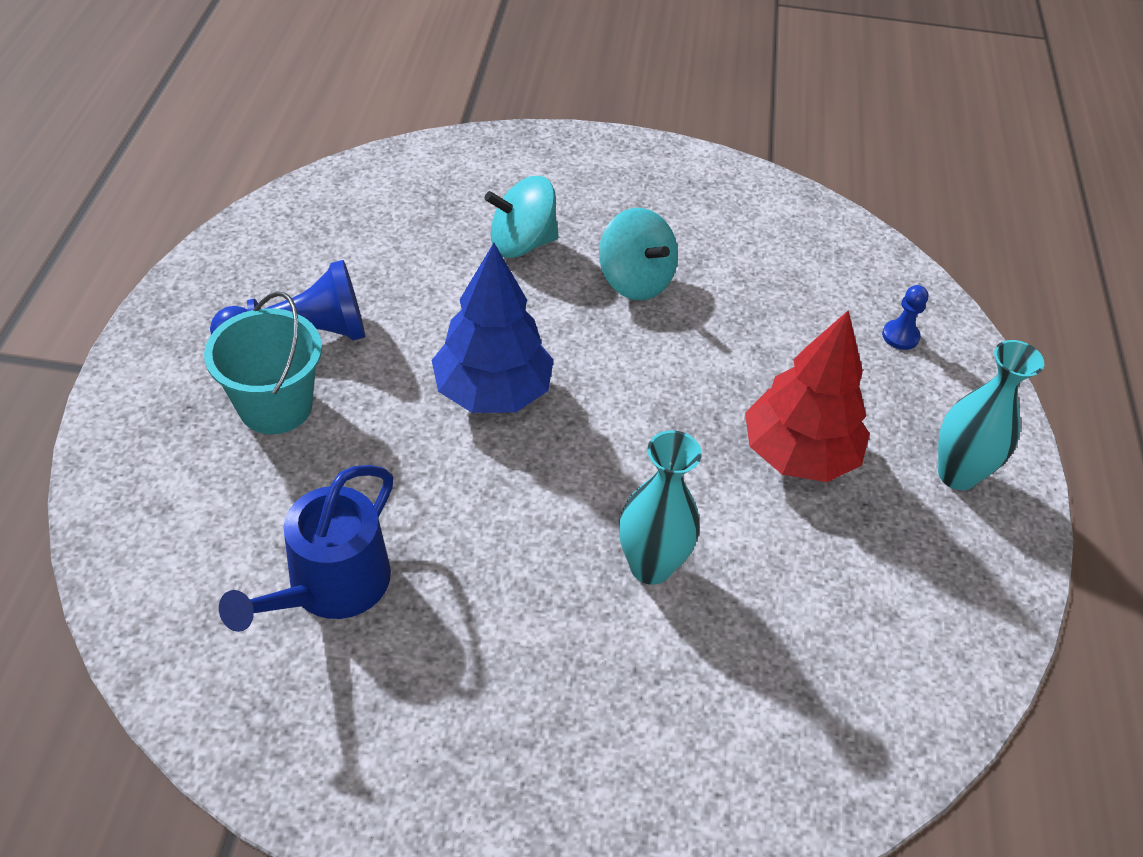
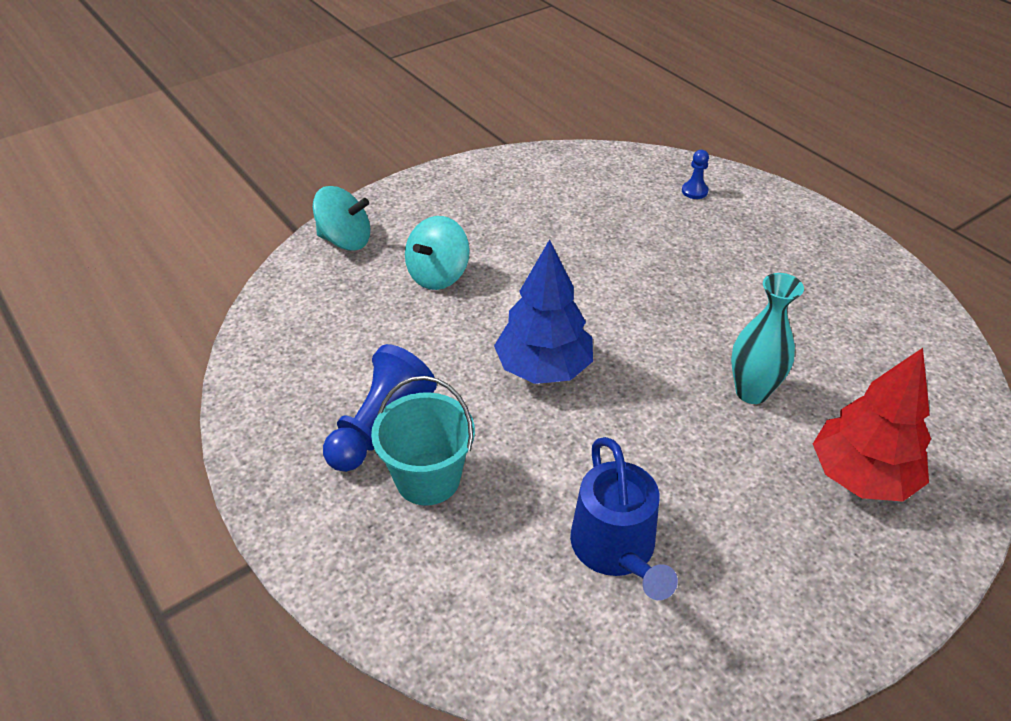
camera: 40 degrees left, 5 degrees down
turquoise spinning top [599,208,678,300] -> turquoise spinning top moved to [313,186,370,251]
red tree [745,311,870,482] -> red tree moved to [813,348,931,502]
turquoise vase [938,340,1044,490] -> none

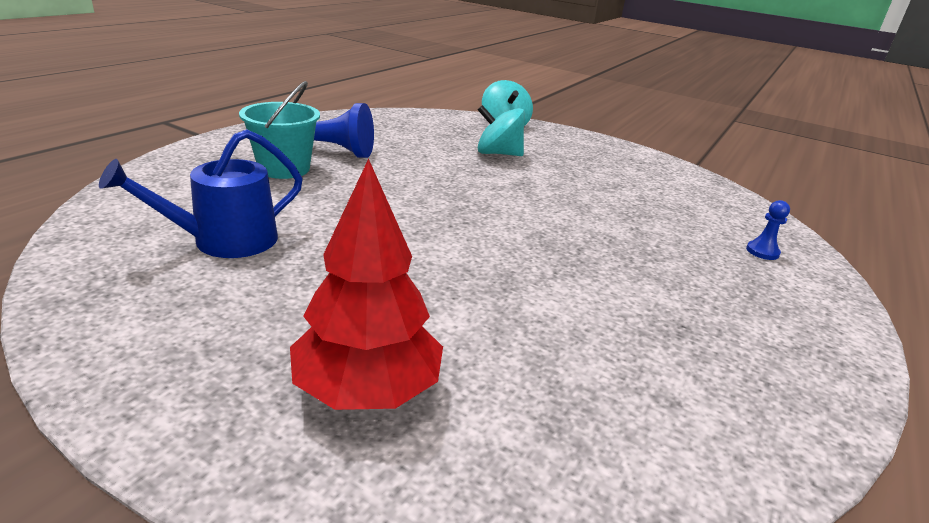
camera: 65 degrees right, 15 degrees down
blue tree [494,239,593,384] -> none
turquoise vase [731,273,804,404] -> none

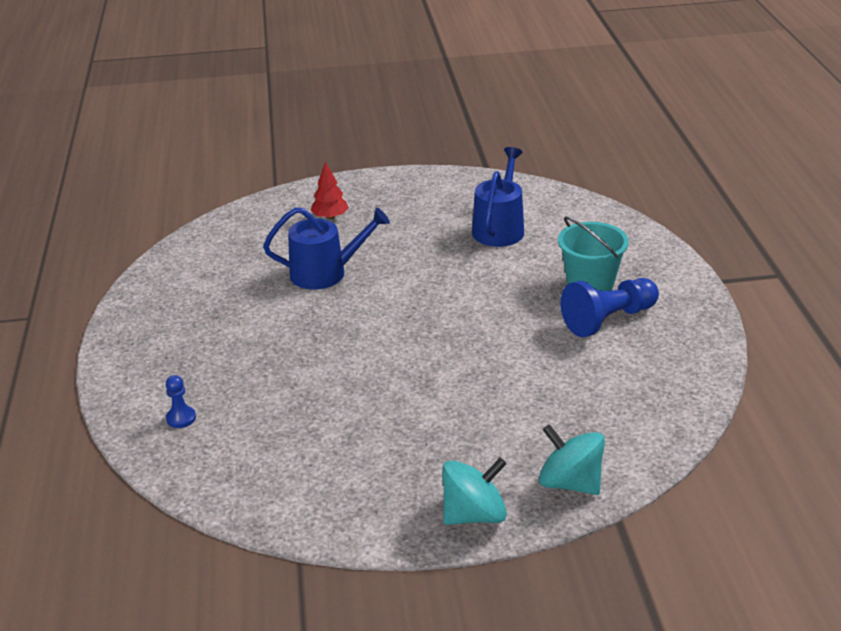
camera: 145 degrees right, 5 degrees up
red tree [290,158,443,410] -> red tree [311,162,349,220], size x0.54
turquoise spinning top [478,105,525,156] -> turquoise spinning top moved to [442,458,507,525]
none -> blue watering can [263,207,390,290]

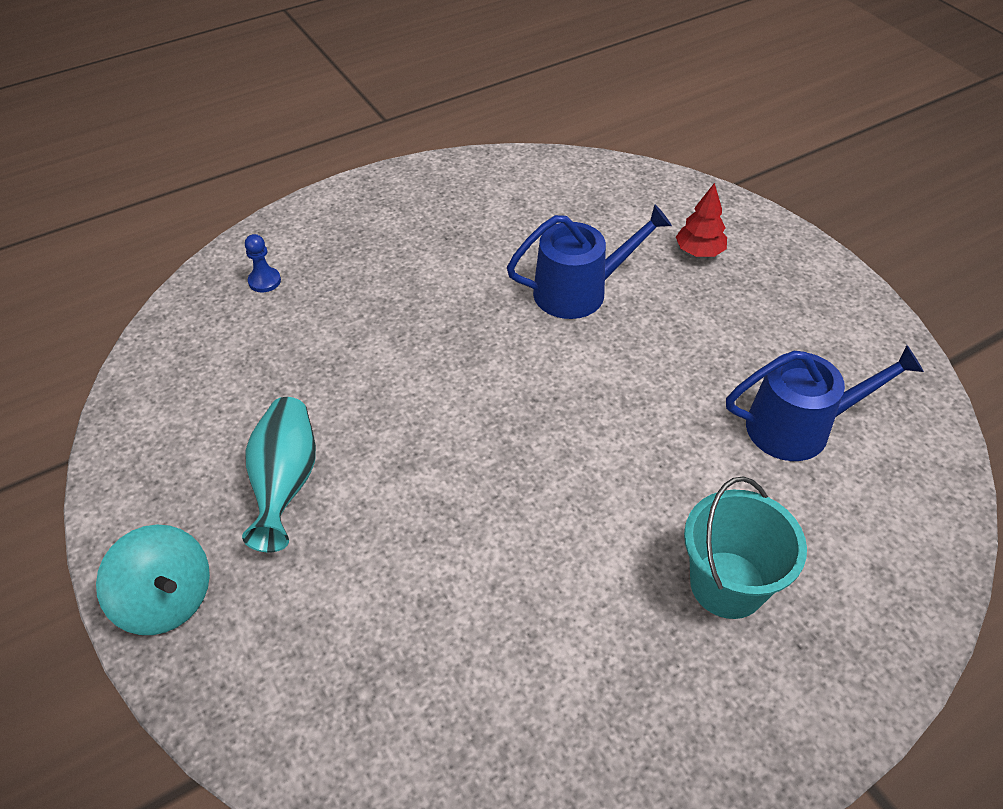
camera: 65 degrees right, 15 degrees up
blue watering can [263,207,390,290] -> blue watering can turned 75 degrees counterclockwise [507,205,672,319]
turquoise spinning top [539,424,605,495] -> none
blue pawn [561,278,659,337] -> none
none -> turquoise vase [242,397,316,553]

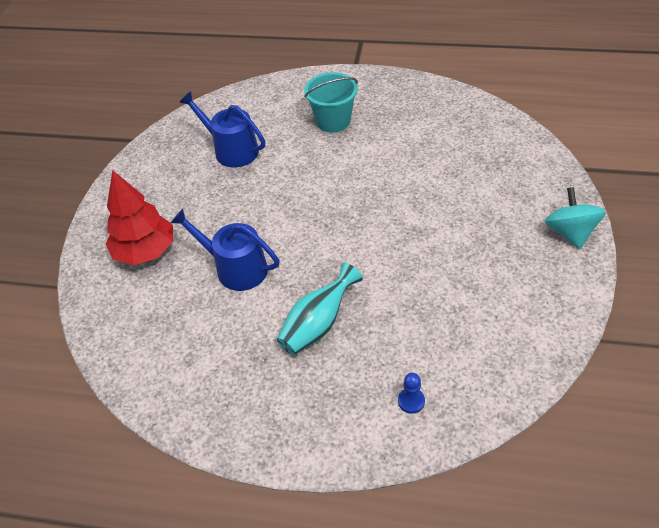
camera: 135 degrees left, 0 degrees up
turquoise vase [242,397,316,553] -> turquoise vase moved to [277,262,363,355]
red tree [676,183,727,257] -> red tree [105,170,173,265], size x1.84

